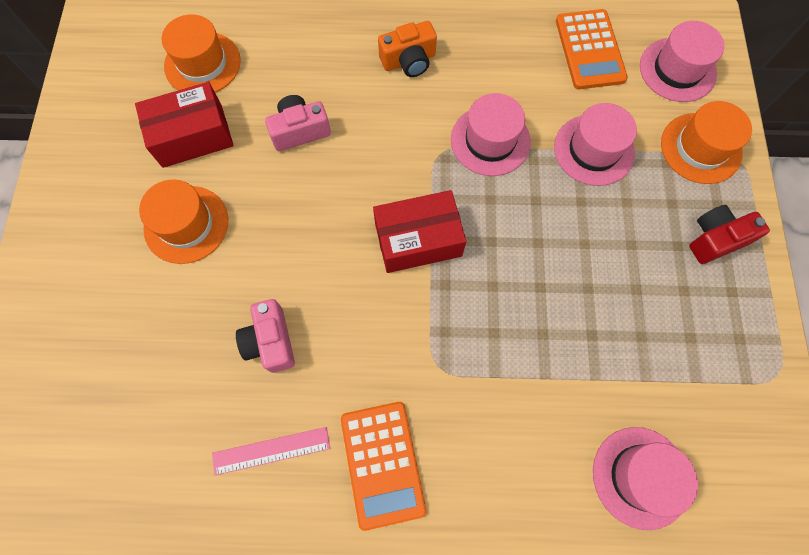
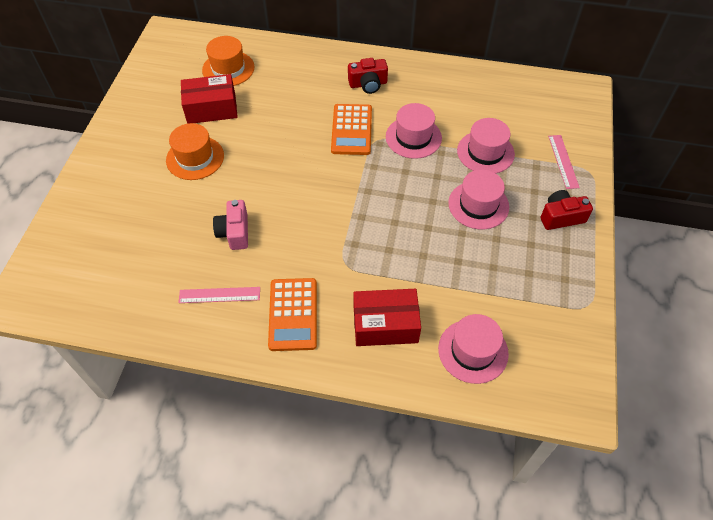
camera: 10 degrees right, 15 degrees down
pink camera [265,95,331,151] -> none
red box [373,190,466,273] -> red box moved to [353,289,421,346]
orange camera [378,21,437,77] -> red camera [348,58,388,94]
orange calculator [556,9,628,89] -> orange calculator moved to [331,104,372,155]
pink hat [640,21,724,102] -> pink hat moved to [448,170,509,229]
orange hat [661,101,752,184] -> pink ruler [548,135,580,189]

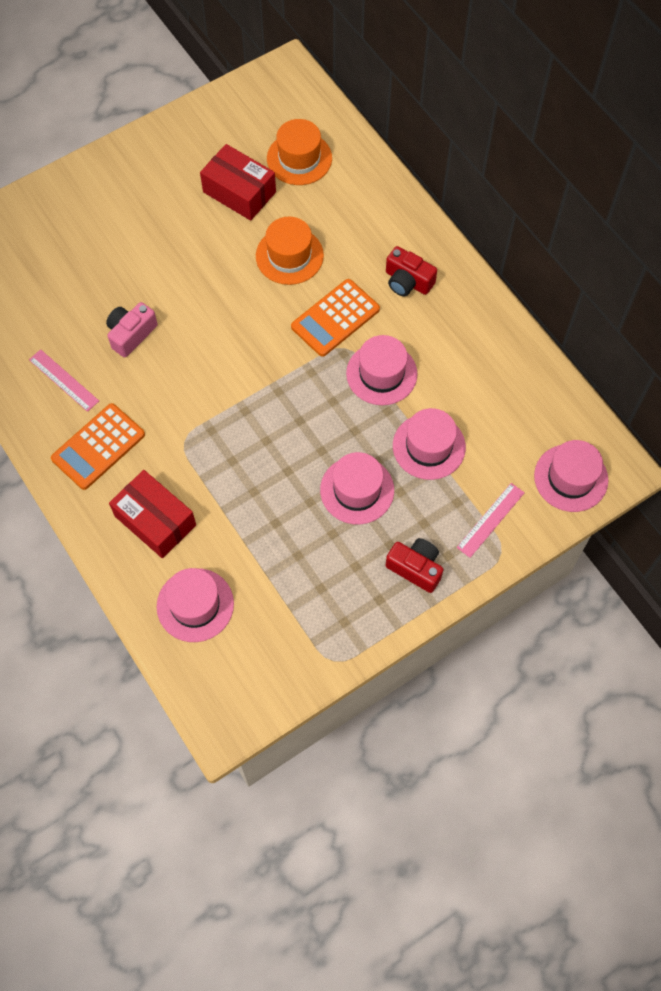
camera: 45 degrees right, 10 degrees up
orange hat [166,123,224,180] -> orange hat moved to [256,217,324,285]
none -> pink hat [534,440,608,512]

